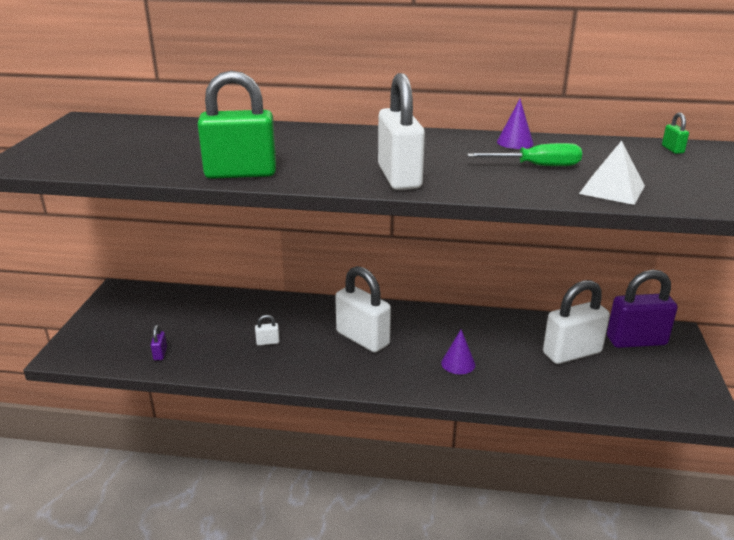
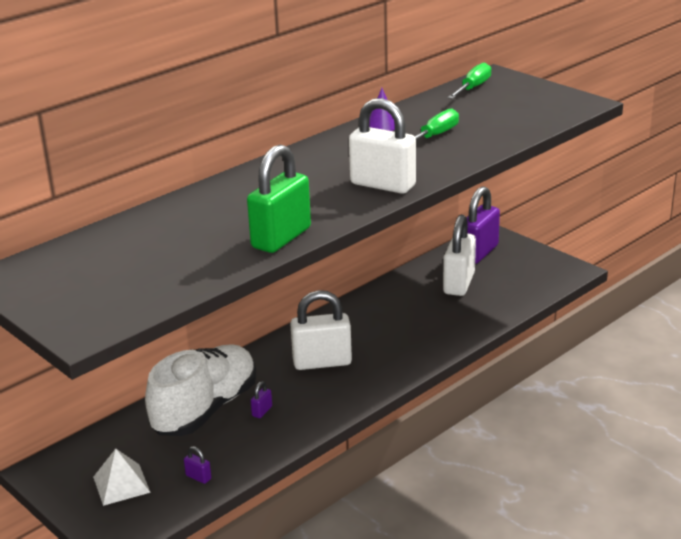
camera: 50 degrees left, 0 degrees up
white padlock [255,315,280,346] -> purple padlock [251,381,272,418]
purple cone [441,330,475,374] -> none
white pyramid [579,141,645,205] -> white pyramid moved to [93,449,151,506]
green padlock [662,112,689,154] -> green screwdriver [448,62,491,99]
none -> white shoe [145,344,257,436]

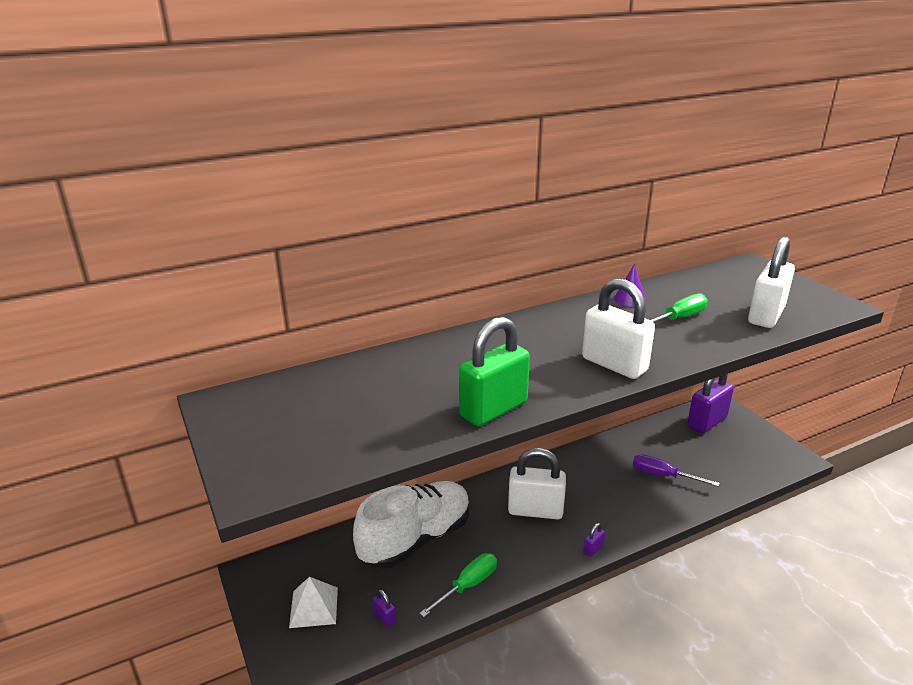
camera: 15 degrees right, 0 degrees up
purple padlock [251,381,272,418] -> purple padlock moved to [583,523,605,557]
white padlock [443,215,476,296] -> white padlock moved to [748,236,795,328]
green screwdriver [448,62,491,99] -> green screwdriver moved to [419,553,497,617]
none -> purple screwdriver [633,454,720,487]

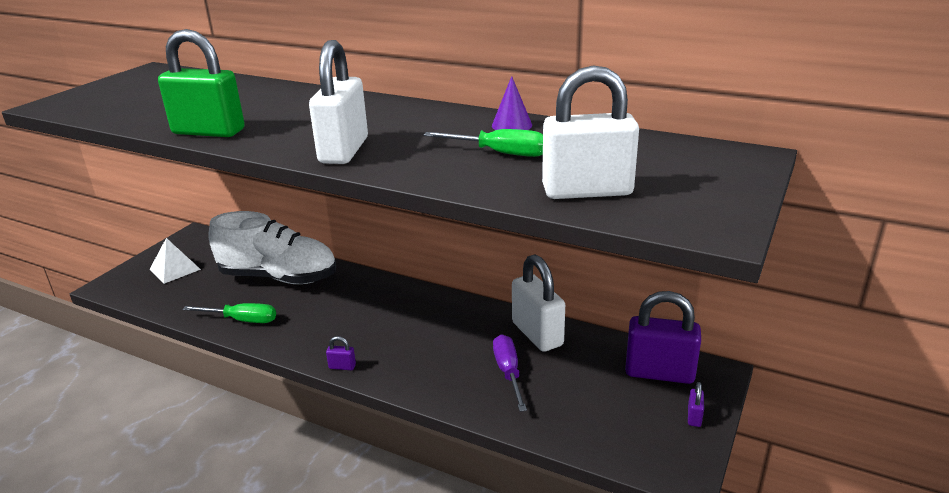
camera: 55 degrees right, 0 degrees up
purple padlock [372,589,396,627] -> purple padlock moved to [688,382,704,427]
white padlock [508,448,566,520] -> white padlock moved to [512,254,565,352]

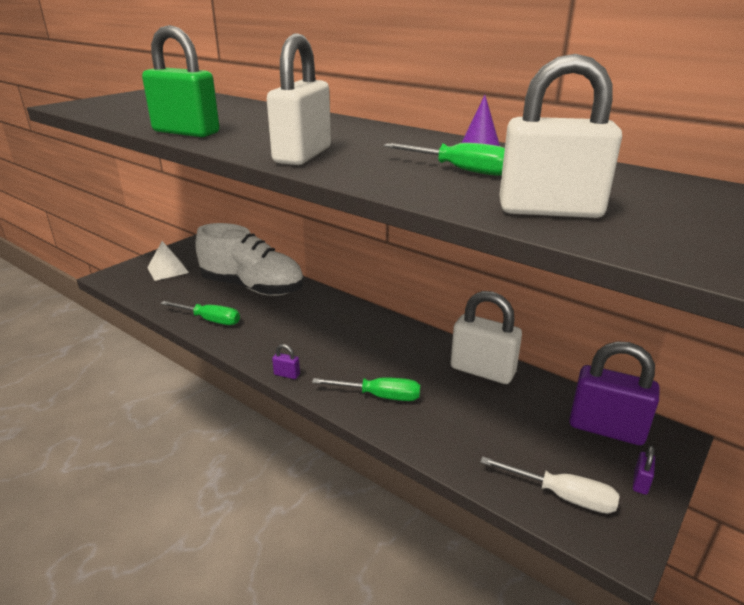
camera: 10 degrees right, 0 degrees up
purple screwdriver [493,335,527,412] -> none
white padlock [512,254,565,352] -> white padlock turned 45 degrees counterclockwise [451,291,522,384]
none -> green screwdriver [312,377,420,401]
none -> white screwdriver [480,457,620,514]

